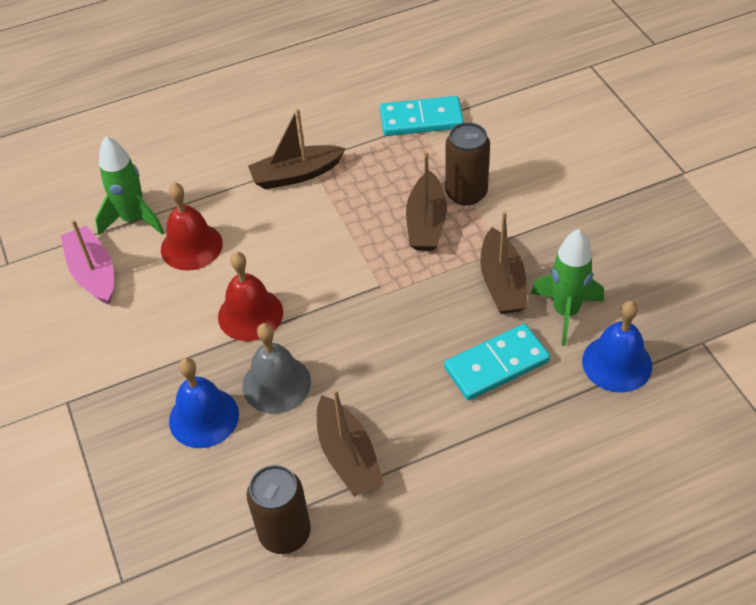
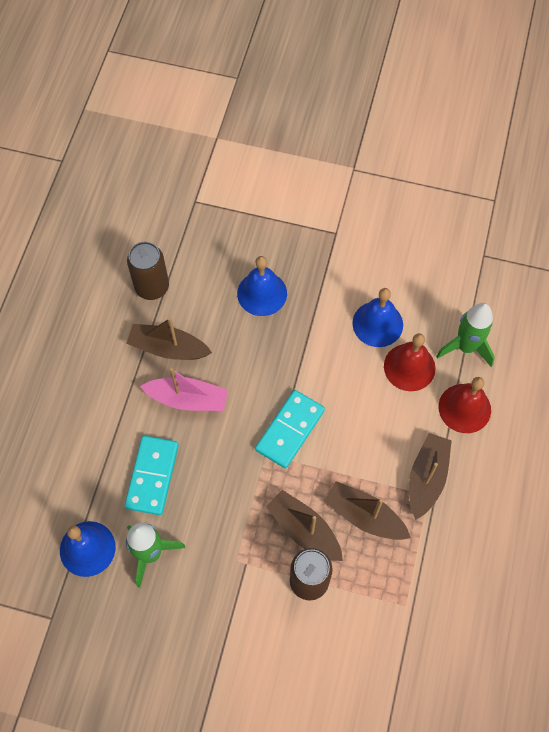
camera: 125 degrees right, 15 degrees up
pink boat [61,219,114,305] -> pink boat moved to [140,368,228,411]
red bell [218,252,283,341] -> red bell moved to [438,377,491,433]
grey bell [242,323,311,414] -> none
turquoise domino [380,96,464,136] -> turquoise domino moved to [255,390,325,468]
brown boat [480,211,528,314] -> brown boat moved to [324,481,411,540]
none -> blue bell [353,288,403,347]

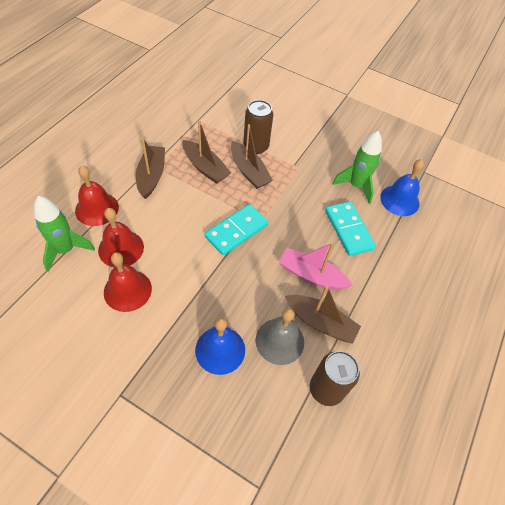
camera: 170 degrees left, 10 degrees down
turquoise domino [125,436,179,515] -> turquoise domino turned 45 degrees counterclockwise [325,201,376,256]
blue bell [353,288,403,347] -> red bell [104,252,152,312]
brown boat [409,433,452,520] -> brown boat turned 150 degrees clockwise [136,138,165,199]
none -> grey bell [256,308,304,365]

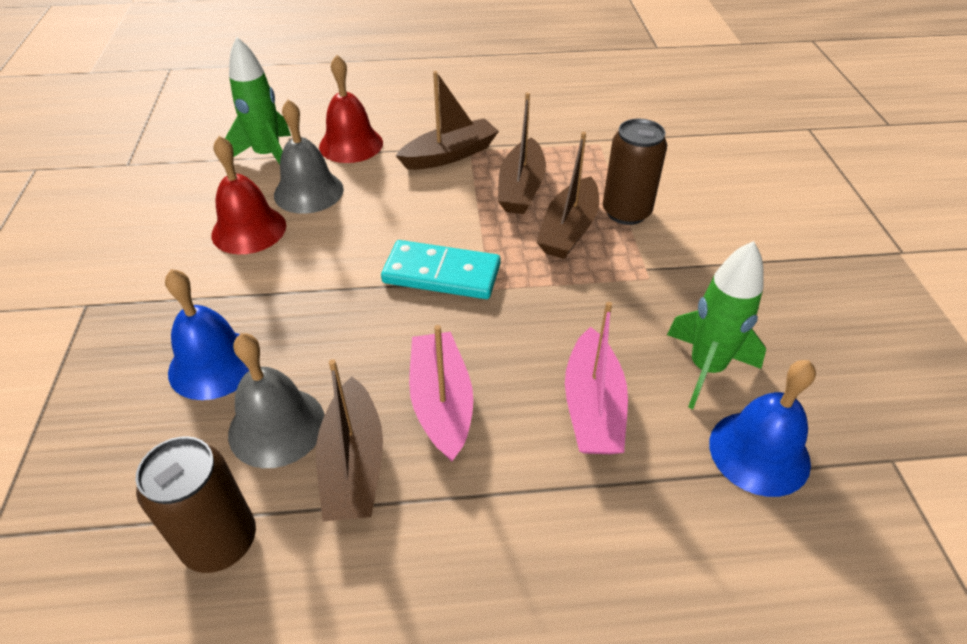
camera: 60 degrees right, 10 degrees down
red bell [98,208,144,267] -> grey bell [274,100,344,214]
turquoise domino [325,201,376,256] -> pink boat [565,302,628,454]

